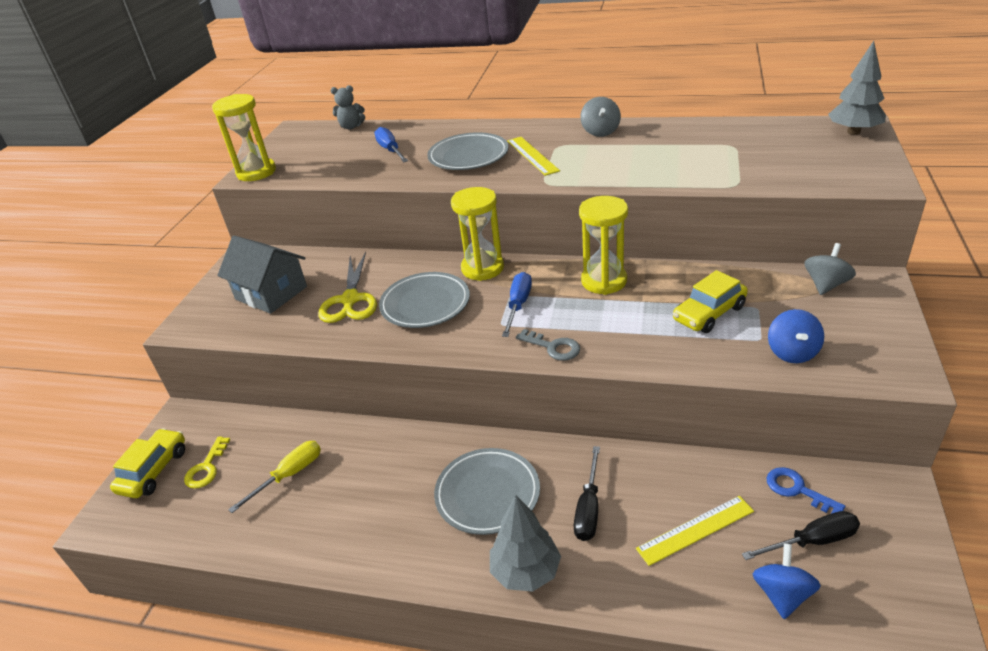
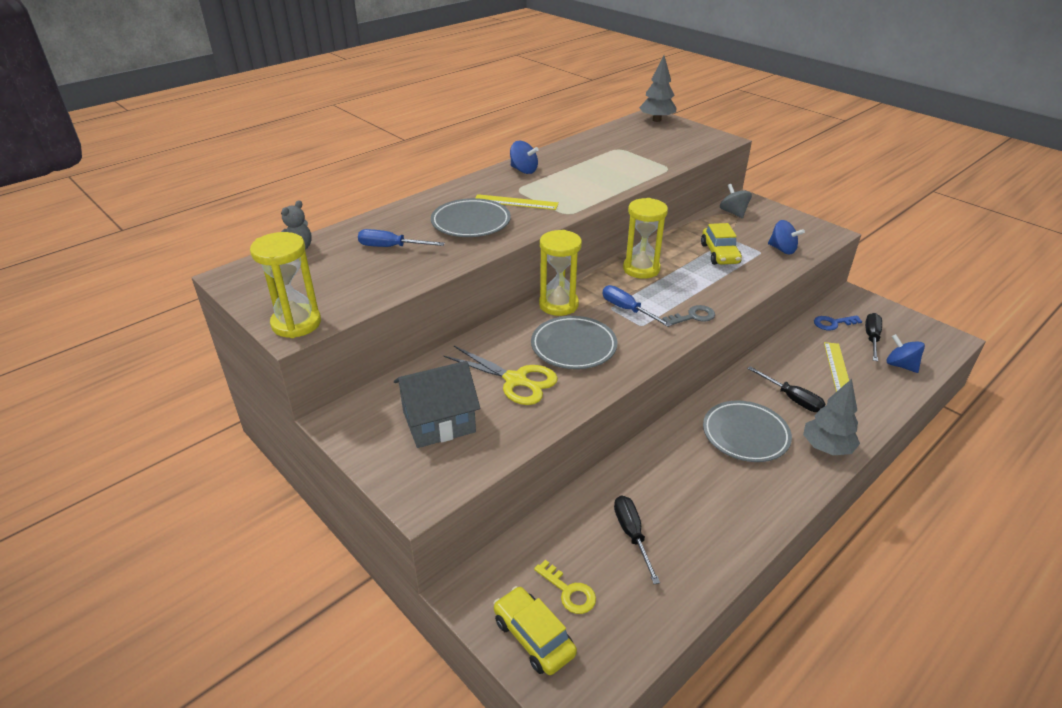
camera: 60 degrees left, 0 degrees up
yellow screwdriver [228,441,321,513] -> black screwdriver [614,496,660,584]
grey spinning top [580,97,621,137] -> blue spinning top [510,141,539,174]

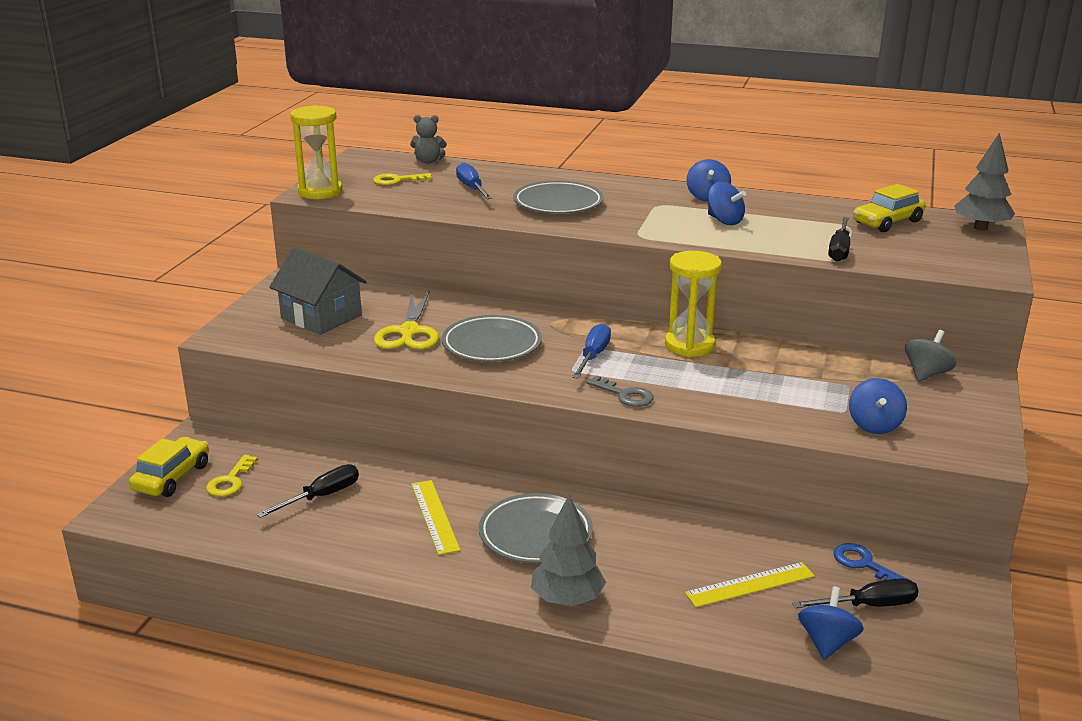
camera: 60 degrees right, 10 degrees down
yellow ruler [475,194,559,210] -> yellow ruler moved to [411,480,460,555]
yellow hourglass [539,230,582,316] -> none
yellow car [701,223,742,265] -> yellow car moved to [853,184,926,232]
black screwdriver [747,366,825,412] -> black screwdriver moved to [828,217,850,262]
none -> yellow key [373,173,432,185]
none -> blue spinning top [708,182,746,225]

